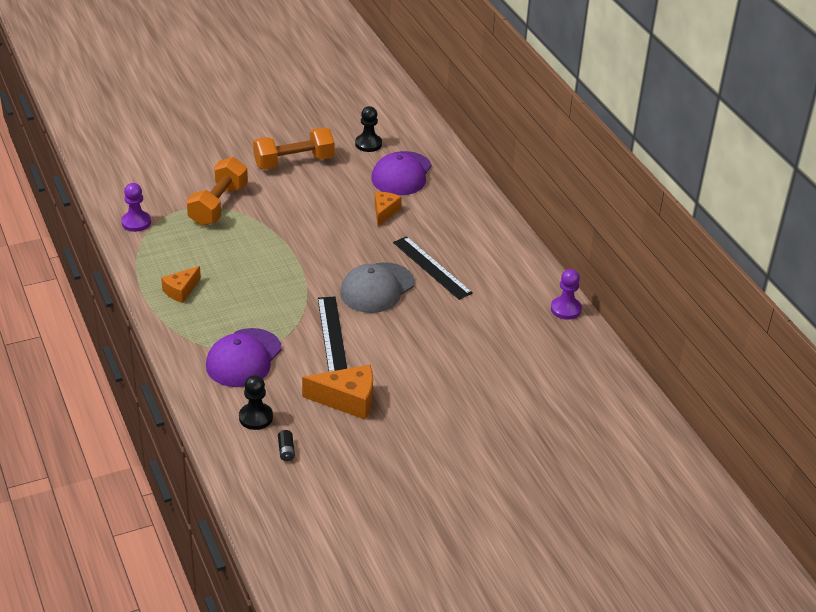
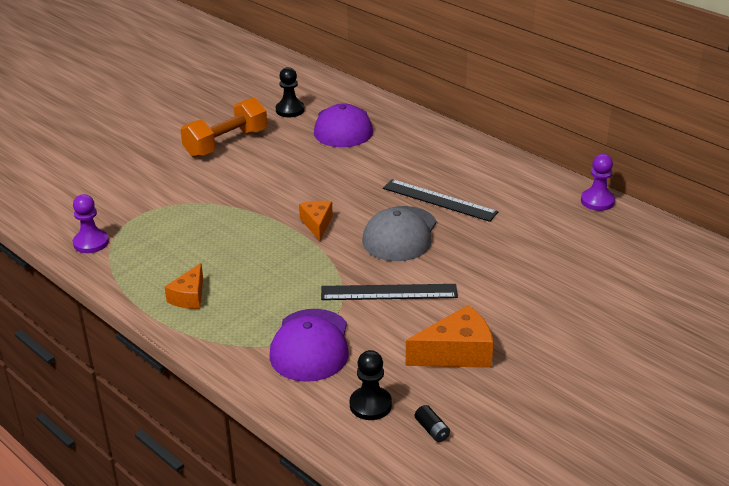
camera: 20 degrees left, 5 degrees down
orange dumbbell [187,157,248,226] -> none
black ruler [318,297,347,372] -> black ruler turned 60 degrees counterclockwise [321,284,458,300]
orange cheese [374,192,402,226] -> orange cheese moved to [299,201,333,241]

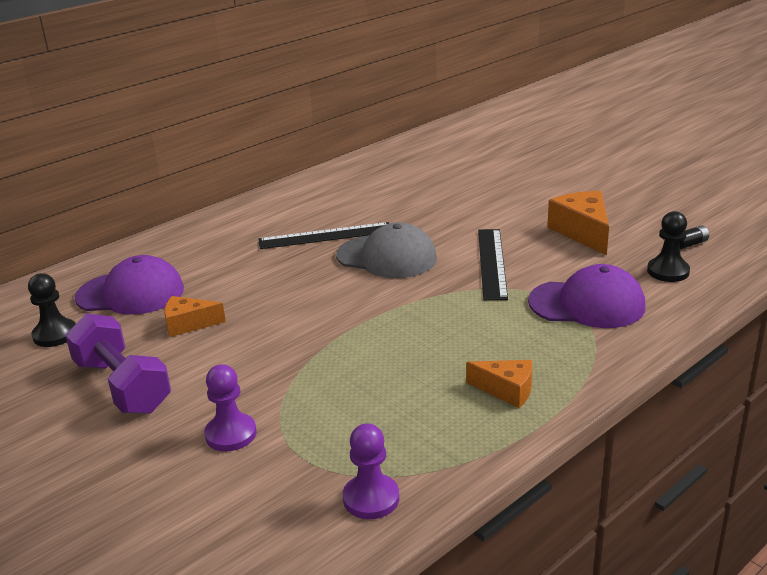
camera: 85 degrees left, 5 degrees down
orange dumbbell [180,98,267,158] -> purple dumbbell [65,314,171,414]
orange cheese [299,201,333,241] -> orange cheese moved to [164,296,226,337]
black ruler [383,179,498,222] -> black ruler turned 45 degrees clockwise [258,222,389,249]
purple pawn [581,154,615,211] -> purple pawn moved to [204,364,257,451]

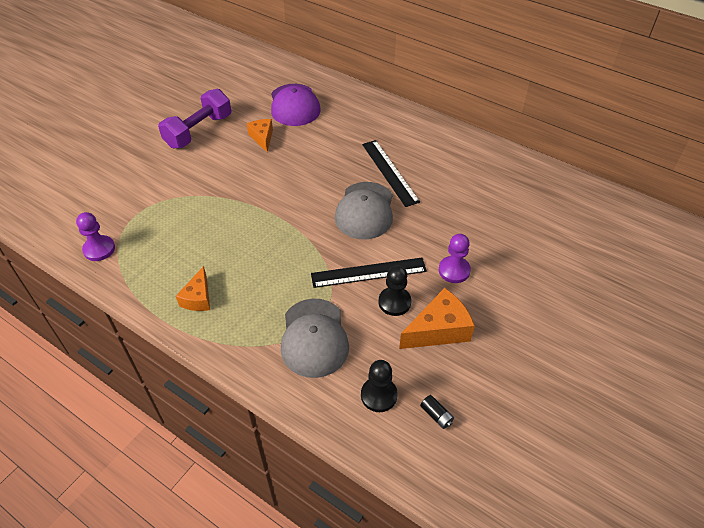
camera: 75 degrees right, 20 degrees up
black pawn [28,273,76,347] -> black pawn moved to [379,266,411,316]
purple pawn [204,364,257,451] -> purple pawn moved to [439,234,471,283]
purple cap [528,264,646,328] -> grey cap [281,299,349,378]

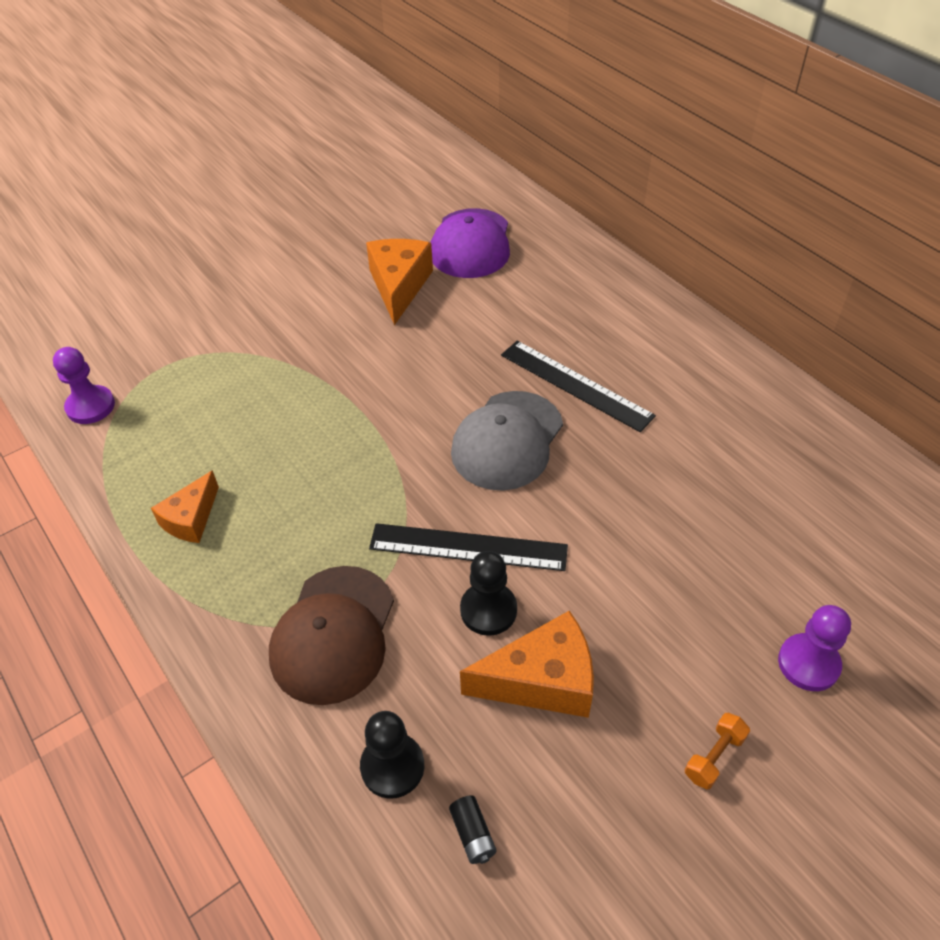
camera: 20 degrees right, 0 degrees up
purple dumbbell [158,89,231,148] -> none
orange cheese [247,119,273,152] -> orange cheese [366,239,433,325], size x1.57
grey cap [281,299,349,378] -> brown cap [269,566,394,705]
black ruler [362,140,420,207] -> black ruler turned 45 degrees counterclockwise [501,341,656,432]
purple pawn [439,234,471,283] -> purple pawn moved to [778,605,851,691]
none -> orange dumbbell [685,713,750,790]

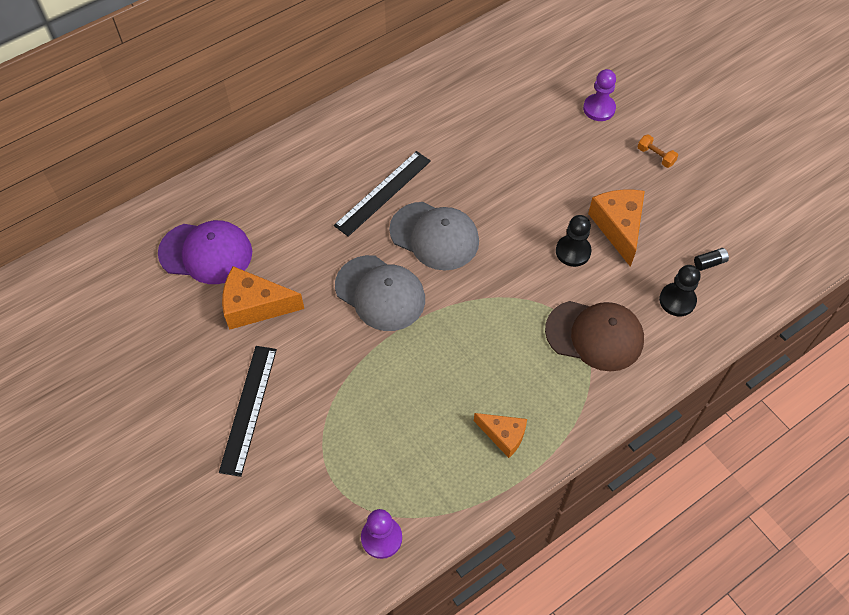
camera: 90 degrees left, 10 degrees up
black ruler [369,523,568,571] -> black ruler moved to [219,346,277,477]
none -> grey cap [335,255,425,331]

